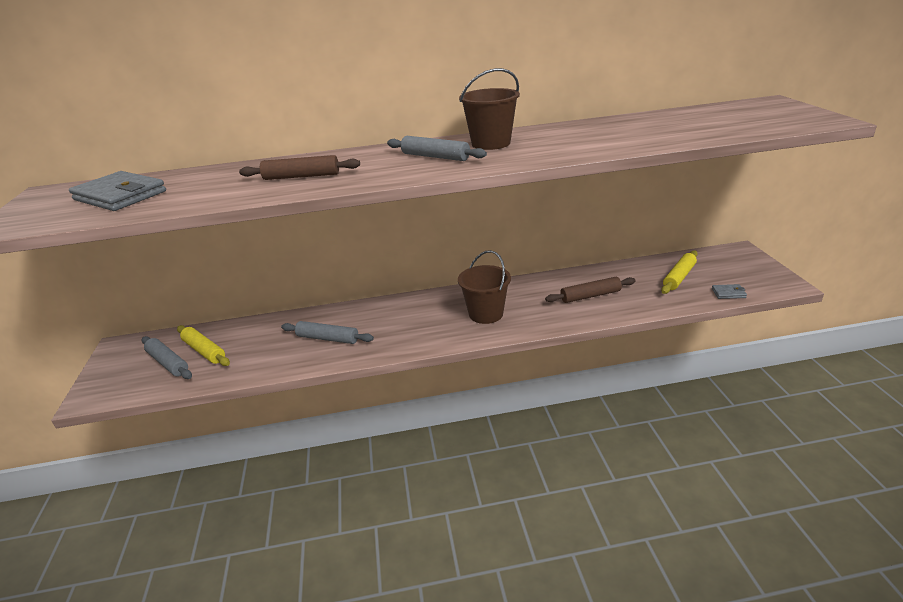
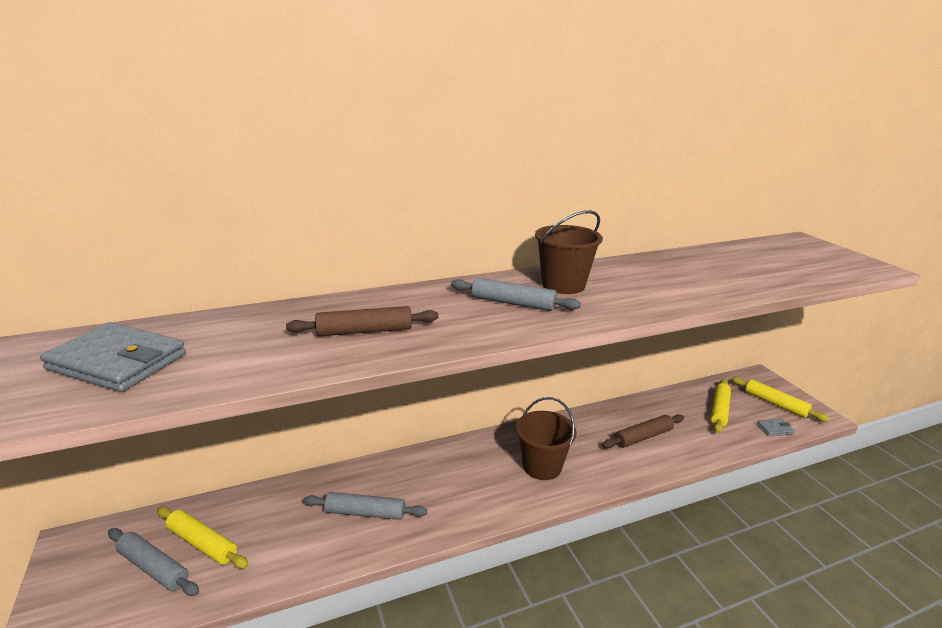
camera: 15 degrees left, 5 degrees down
none -> yellow rolling pin [731,377,830,422]

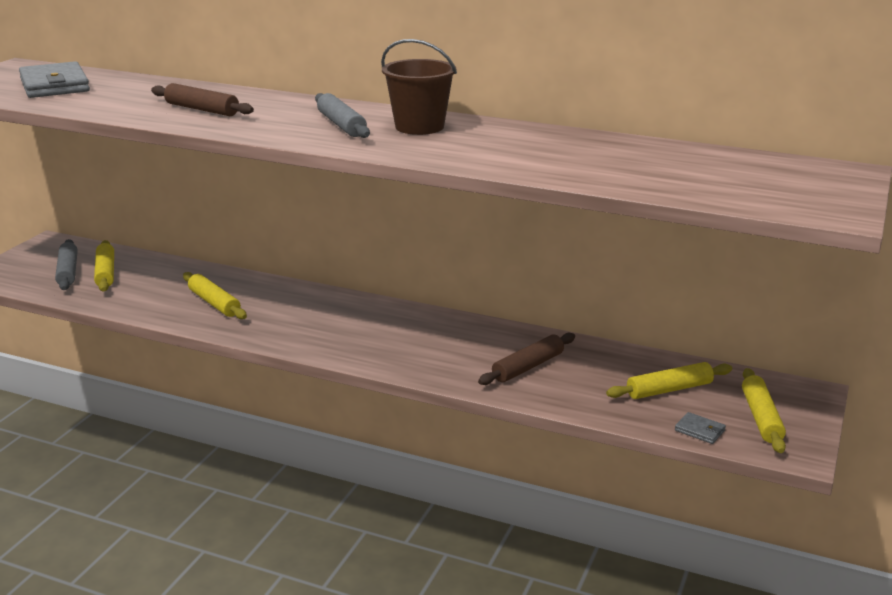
camera: 45 degrees right, 0 degrees up
grey rolling pin [303,492,427,520] -> yellow rolling pin [183,272,247,319]
brown bucket [516,397,577,480] -> none
brown rolling pin [602,414,684,448] -> brown rolling pin turned 60 degrees counterclockwise [478,333,575,385]

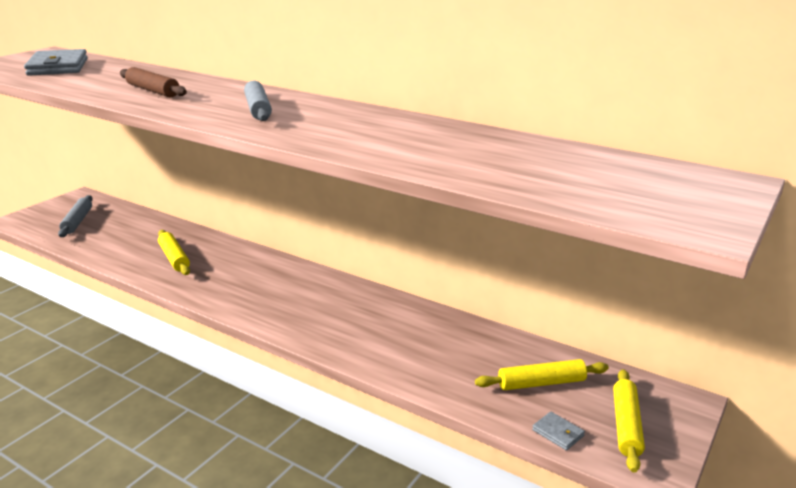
camera: 10 degrees right, 0 degrees up
yellow rolling pin [94,240,114,291] -> none
brown bucket [381,39,457,135] -> none
brown rolling pin [478,333,575,385] -> none

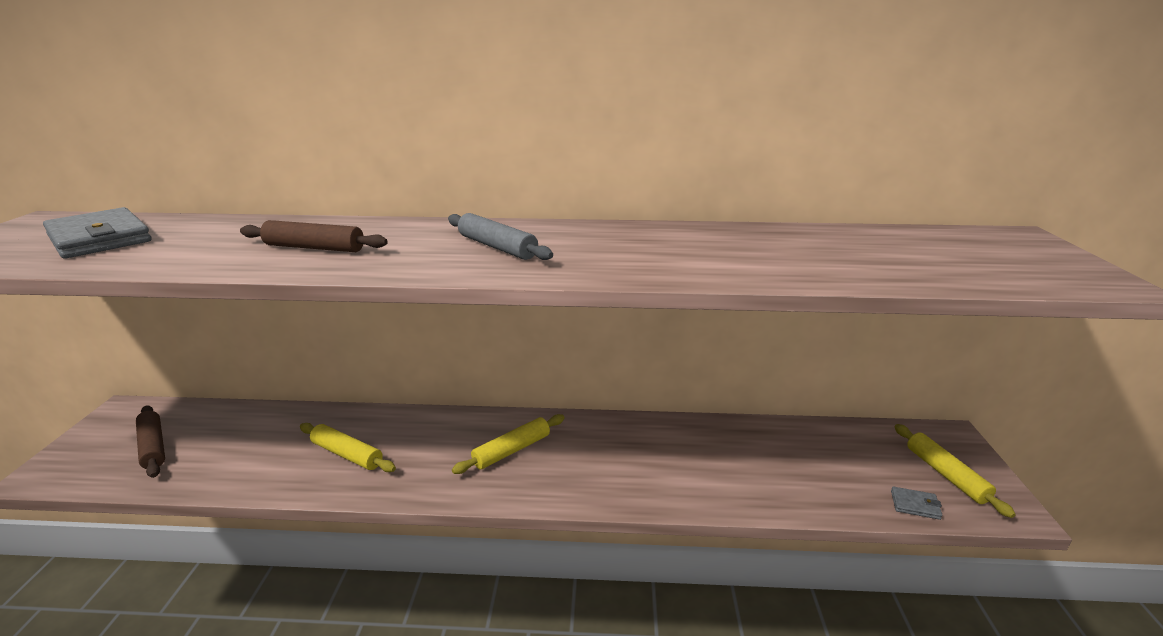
camera: 30 degrees left, 0 degrees up
grey rolling pin [58,195,93,237] -> brown rolling pin [136,405,165,478]
yellow rolling pin [475,359,609,390] -> yellow rolling pin moved to [452,414,565,474]

